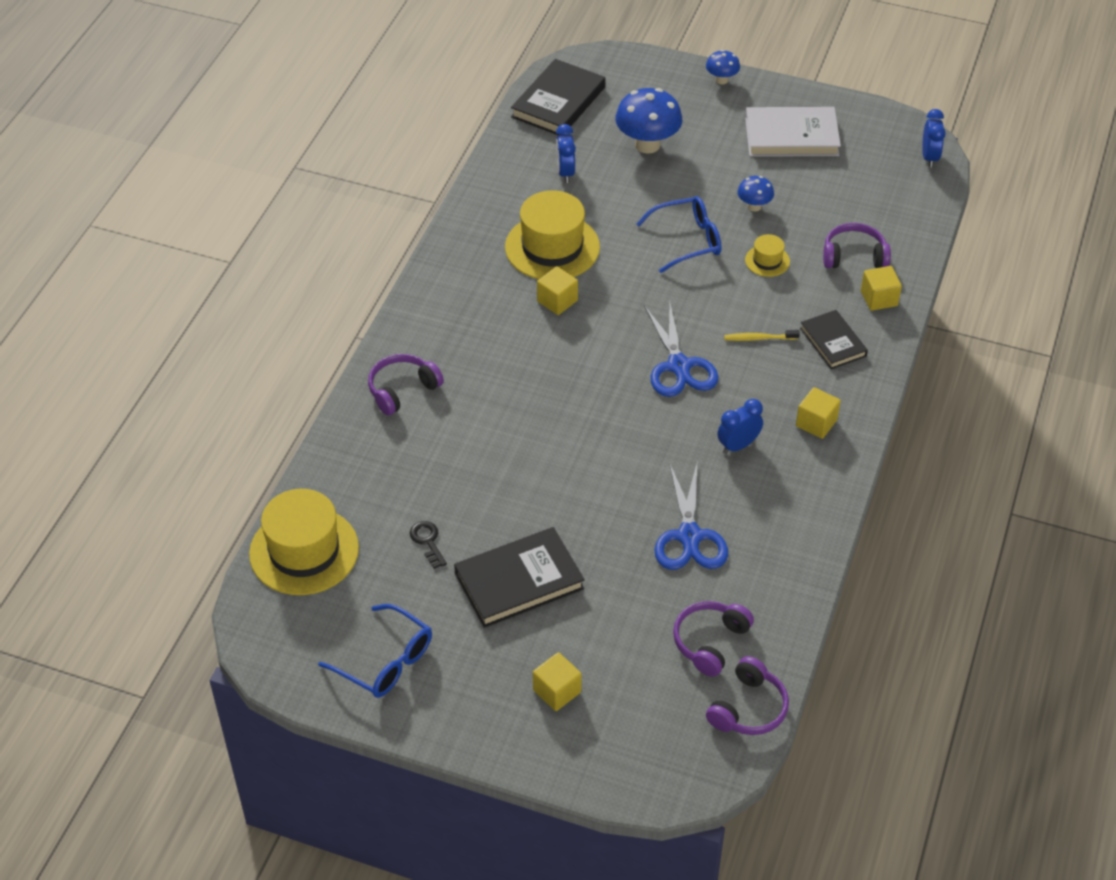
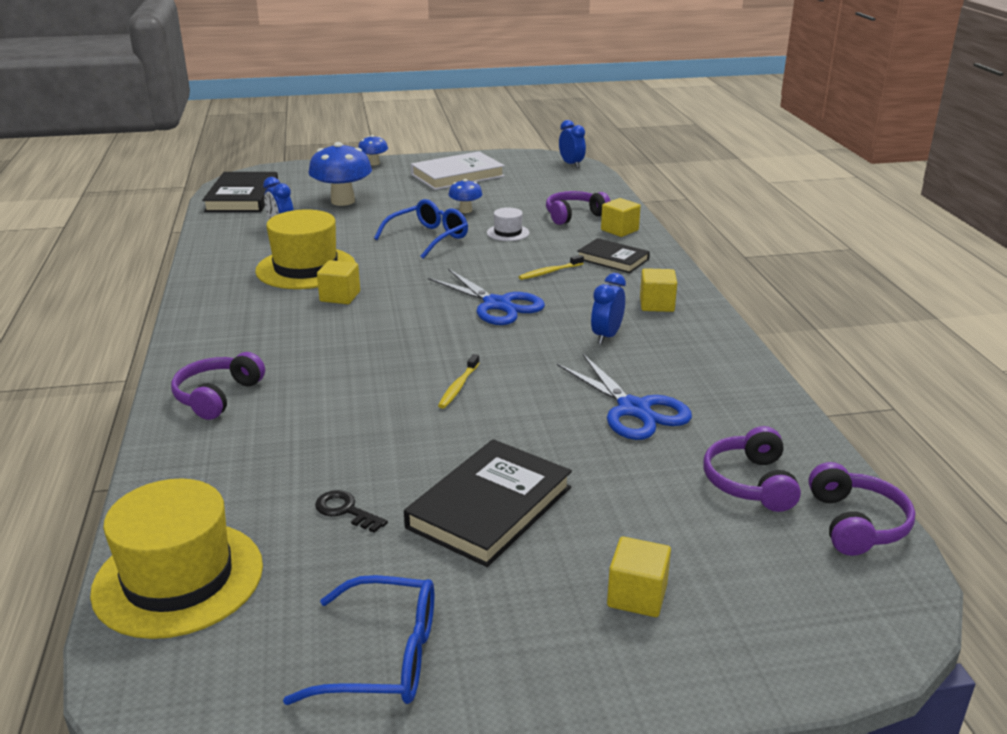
camera: 30 degrees left, 20 degrees down
yellow hat [745,234,790,277] -> white hat [487,208,529,241]
none -> yellow toothbrush [438,354,479,409]

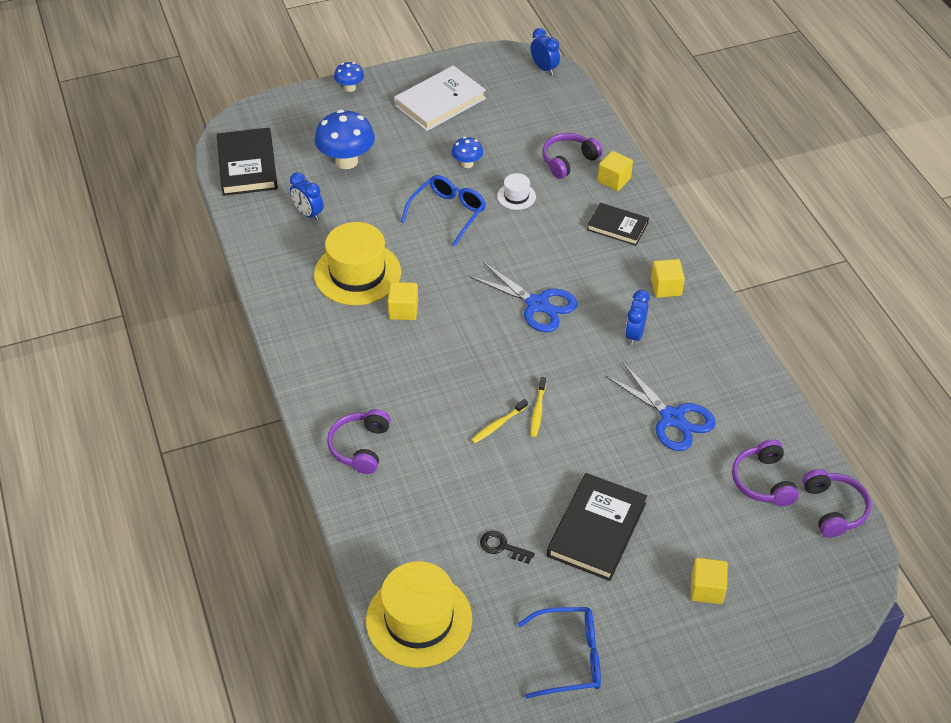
camera: 10 degrees left, 20 degrees up
yellow toothbrush [519,255,584,280] -> yellow toothbrush moved to [471,399,528,444]

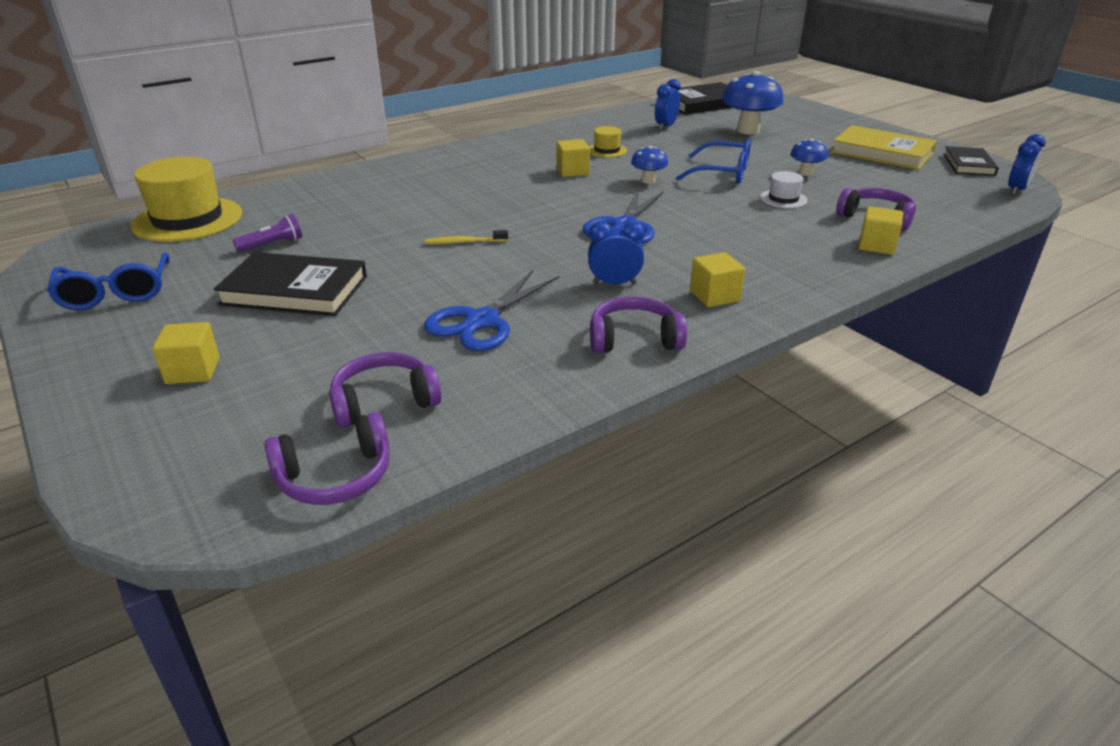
camera: 75 degrees right, 15 degrees down
yellow hat [314,222,401,305] -> yellow hat [589,126,627,157], size x0.47
purple headphones [327,409,391,474] -> purple headphones moved to [590,296,687,353]
blue mushroom [334,62,364,92] -> blue mushroom moved to [631,146,668,184]
white book [394,65,486,131] -> yellow book [831,125,937,170]
yellow toothbrush [471,399,528,444] -> none
black key [480,531,535,564] -> purple flashlight [233,214,302,252]
black book [587,203,649,246] -> black book moved to [943,146,999,176]

